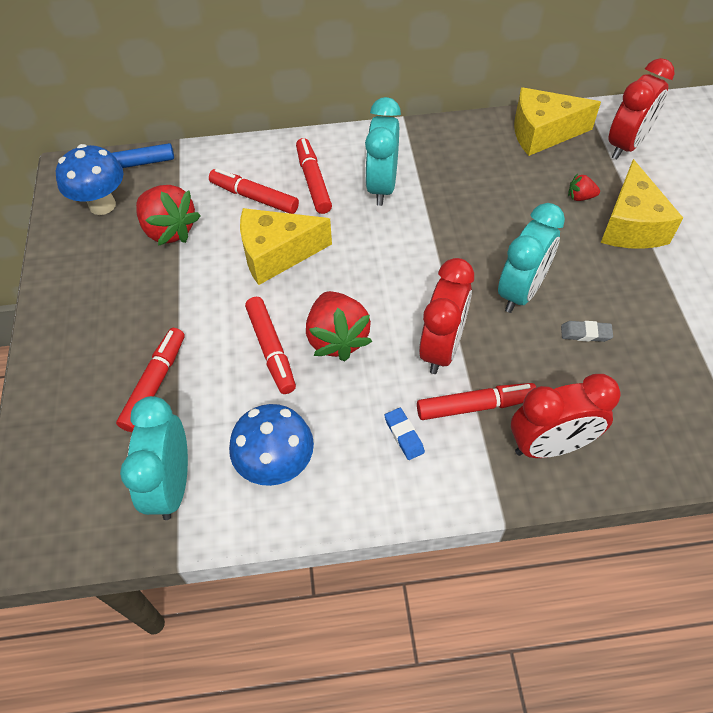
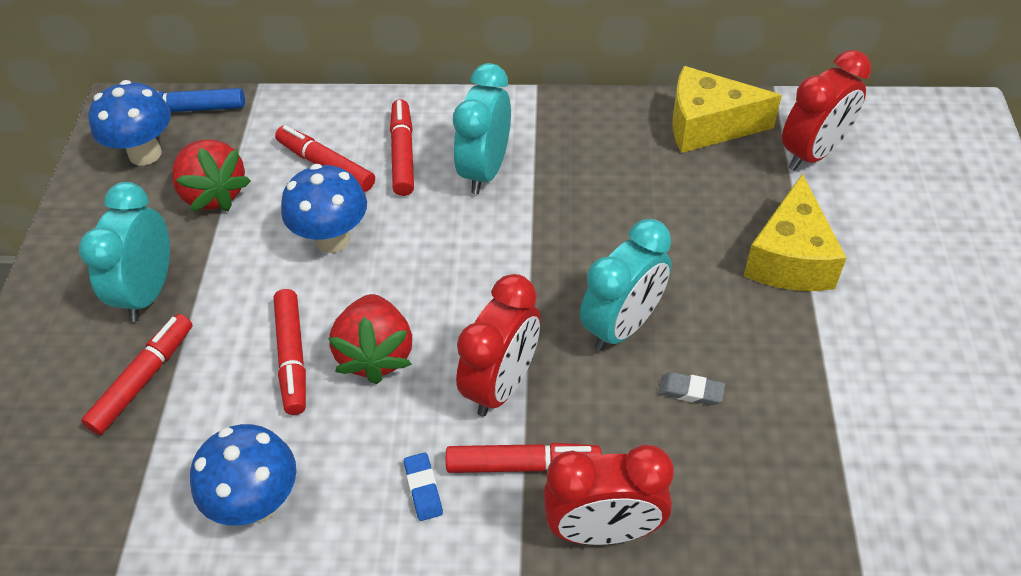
camera: 10 degrees right, 5 degrees down
turquoise clock [120,396,188,520] -> turquoise clock moved to [79,182,170,322]
yellow cheese [240,208,332,285] -> blue mushroom [281,164,367,253]
red strawberry [568,173,600,201] -> none

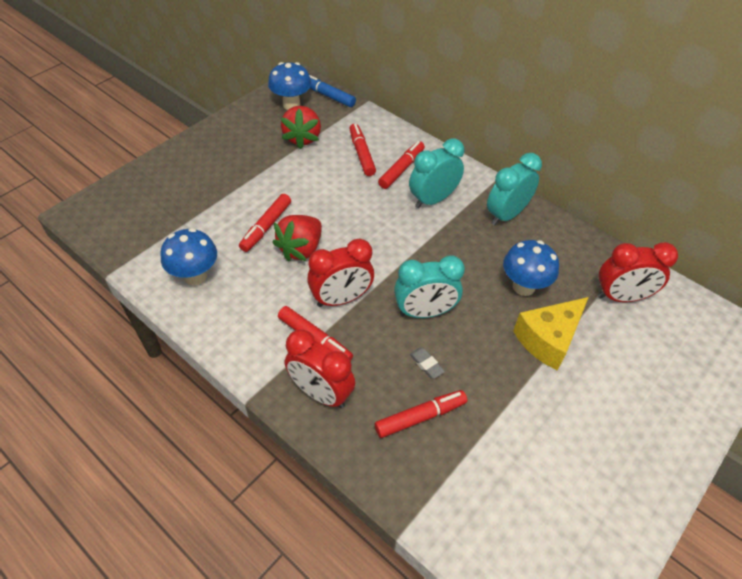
camera: 35 degrees right, 0 degrees up
turquoise clock [79,182,170,322] -> turquoise clock moved to [487,153,542,226]
red marker [81,314,193,435] -> red marker moved to [375,390,467,438]
blue mushroom [281,164,367,253] -> blue mushroom moved to [503,240,559,296]
blue eraser [404,452,443,521] -> none
yellow cheese [672,66,782,153] -> none

